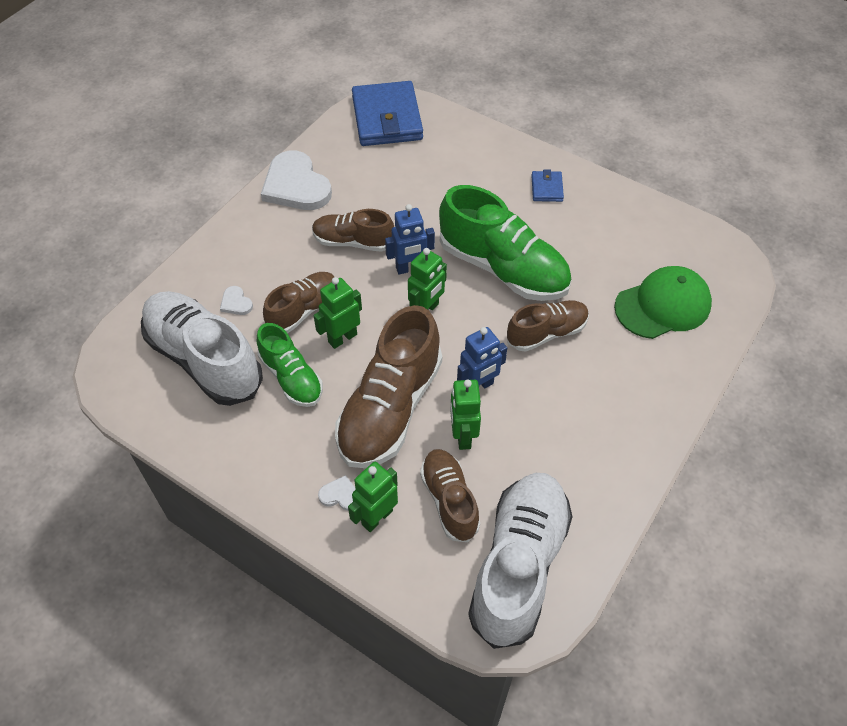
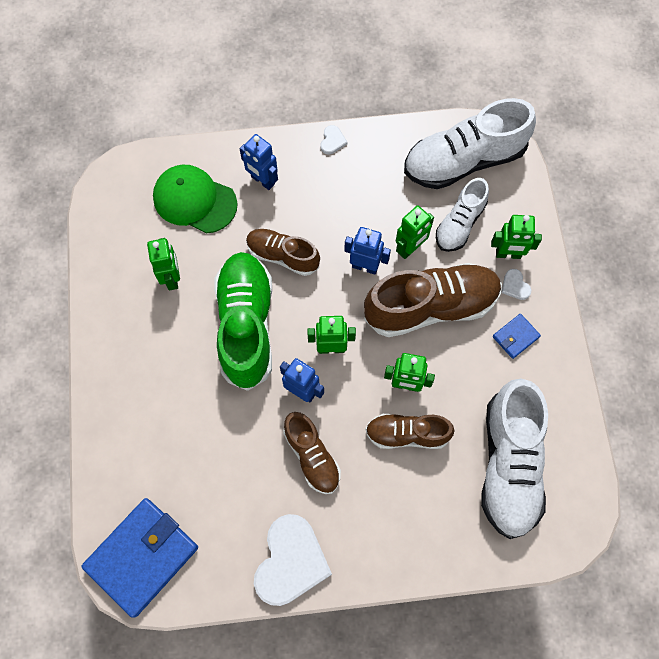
camera: 130 degrees left, 15 degrees up
white heart [220,286,253,315] -> white heart moved to [321,125,348,154]
green shoe [257,323,323,407] -> none
brown shoe [420,449,480,542] -> white shoe [436,178,489,252]
blue wallet [531,169,564,202] -> blue wallet moved to [493,314,541,359]
none -> green robot [147,238,180,290]
none -> blue robot [239,134,278,190]

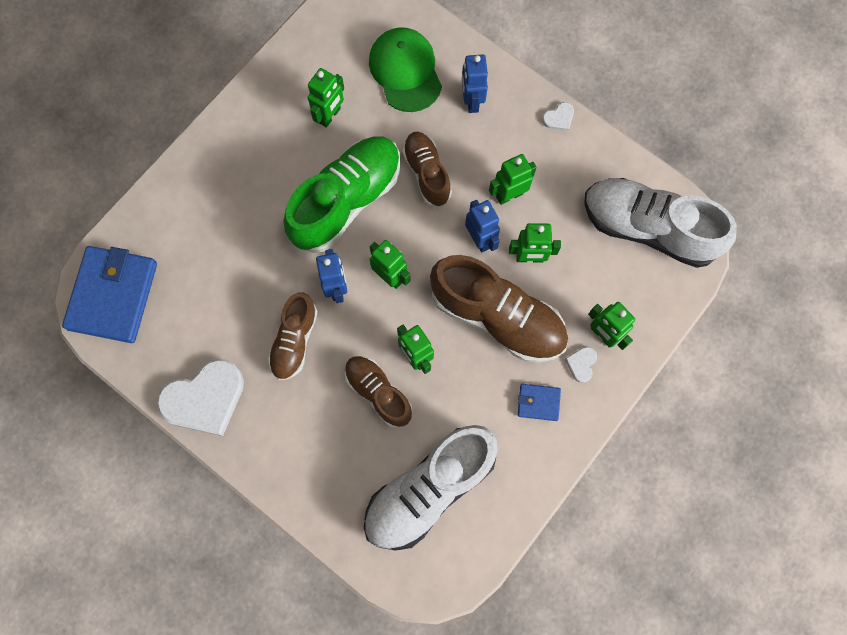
camera: 45 degrees right, 5 degrees up
blue wallet [81,498,198,618] -> blue wallet turned 75 degrees counterclockwise [62,246,157,343]
white shoe [436,178,489,252] -> none
none -> green robot [489,154,537,205]

